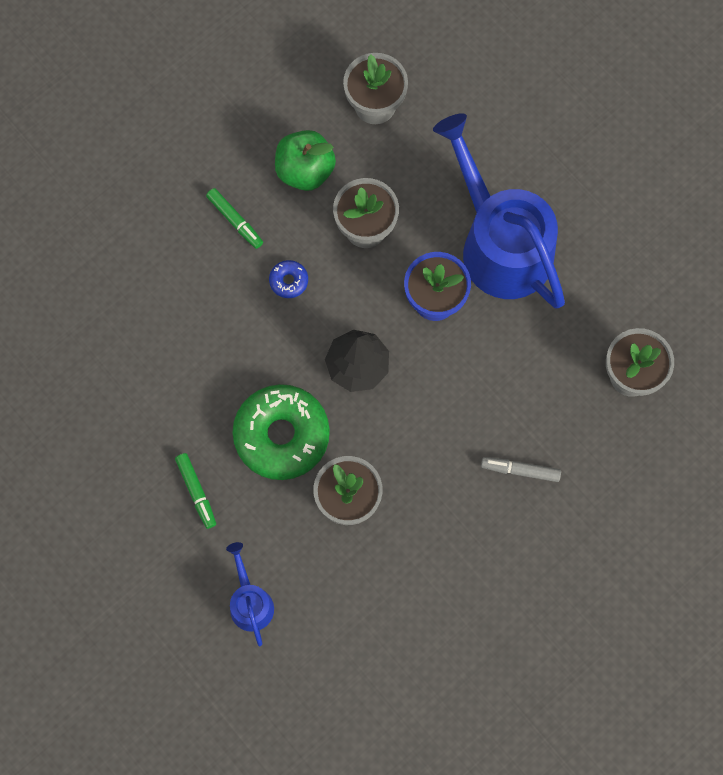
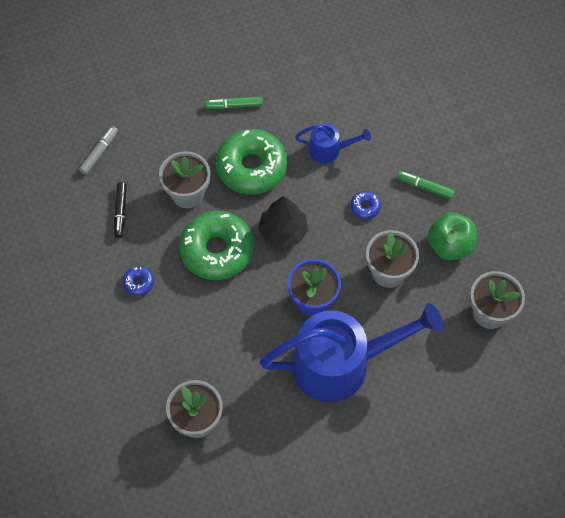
camera: 110 degrees right, 10 degrees down
green marker [206,188,263,249] -> green marker turned 45 degrees clockwise [397,171,455,199]
blue watering can [226,542,274,646] -> blue watering can moved to [295,123,371,163]
grey marker [481,457,561,482] -> grey marker moved to [79,126,118,175]
none -> black marker [114,182,127,238]
none -> blue donut [123,266,154,296]
none -> green donut [179,211,254,280]

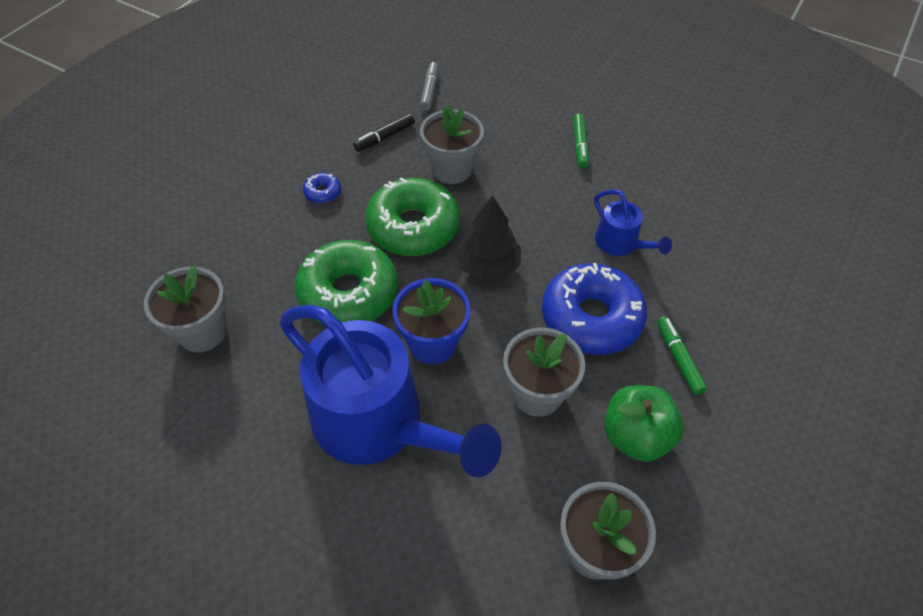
camera: 50 degrees right, 10 degrees down
grey marker [79,126,118,175] -> grey marker turned 75 degrees counterclockwise [420,62,438,111]
green marker [205,97,263,109] -> green marker turned 135 degrees counterclockwise [573,114,588,168]
green donut [216,129,287,195] -> green donut moved to [295,240,398,325]
blue donut [350,191,381,219] -> blue donut [542,263,647,355], size x2.39

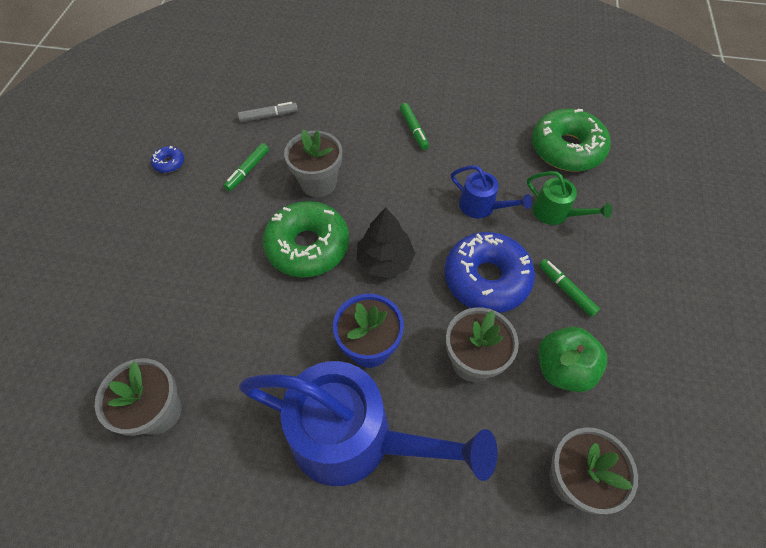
camera: 20 degrees left, 5 degrees up
green donut [295,240,398,325] -> green donut moved to [532,109,611,172]
blue donut [303,173,341,203] -> blue donut moved to [151,146,184,173]
black marker [353,114,415,152] -> green marker [223,143,269,192]
grey marker [420,62,438,111] -> grey marker turned 90 degrees clockwise [238,102,298,122]
none -> green watering can [527,171,612,225]

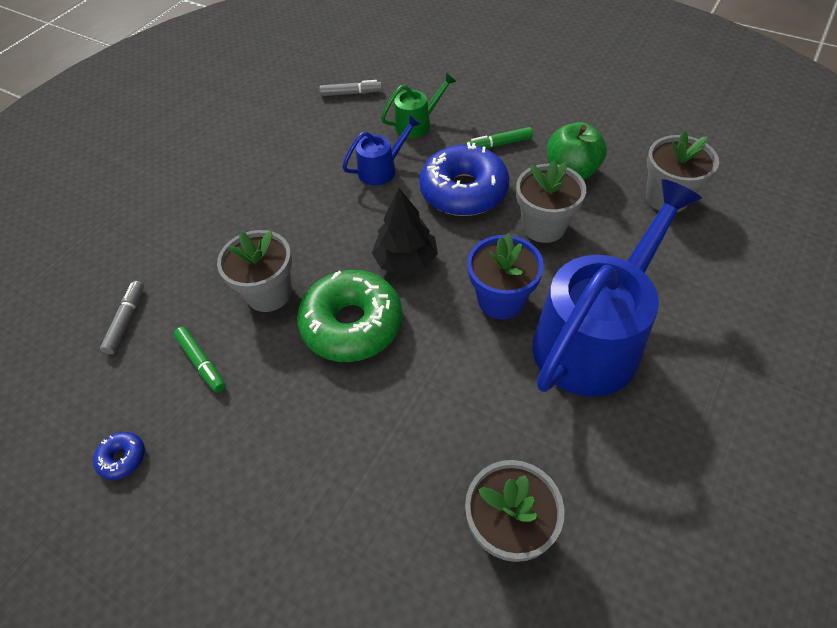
camera: 65 degrees left, 5 degrees down
green marker [400,103,429,150] -> none
green donut [532,109,611,172] -> grey marker [320,80,382,96]

